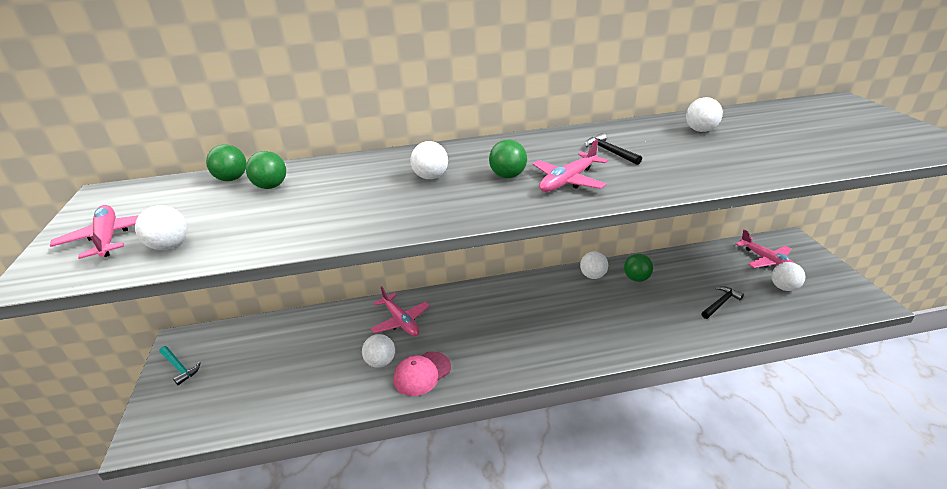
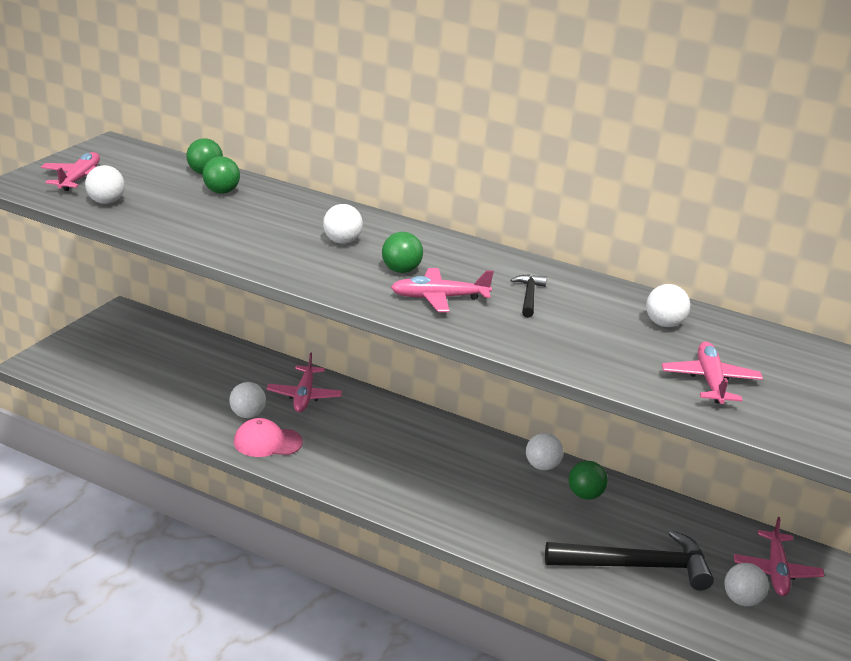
camera: 35 degrees right, 5 degrees down
turquoise hammer [159,346,201,385] -> none
black hammer [701,286,744,319] -> black hammer [545,530,714,591], size x2.12
none -> pink plane [662,342,763,404]

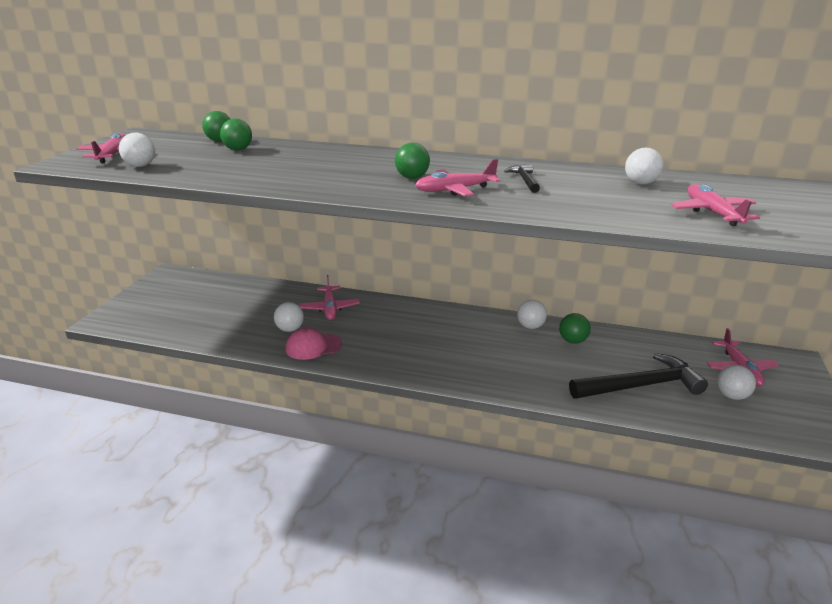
camera: 10 degrees left, 0 degrees up
white ball [323,204,363,244] -> none

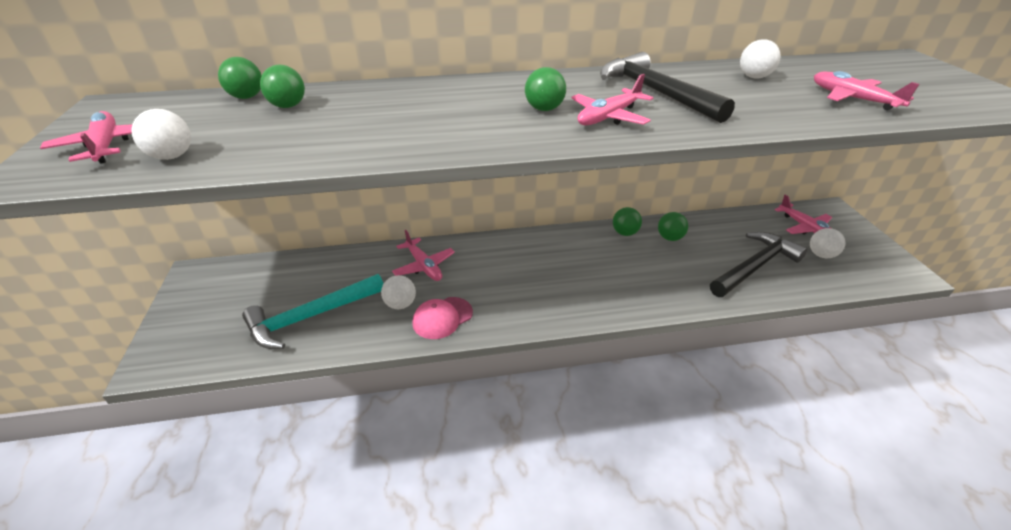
camera: 25 degrees left, 10 degrees up
black hammer [504,164,540,193] -> black hammer [600,52,735,123], size x2.12
white ball [517,300,547,329] -> green ball [613,207,642,236]
none -> turquoise hammer [242,274,384,349]

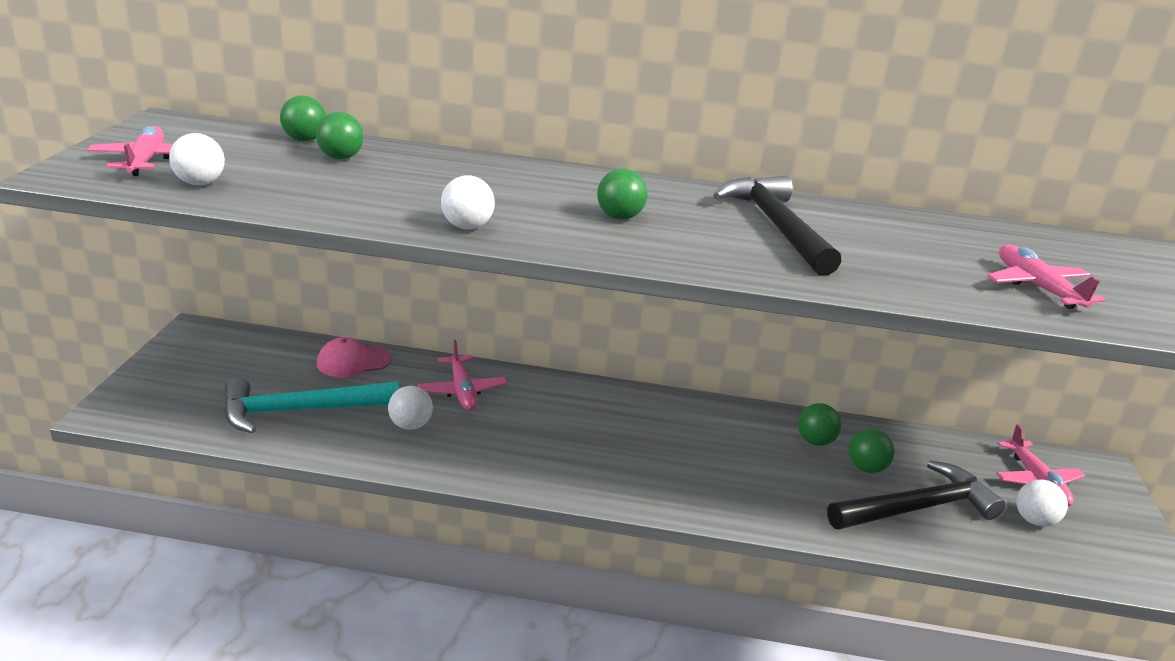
camera: 15 degrees right, 10 degrees down
pink cap [412,297,473,339] -> pink cap moved to [317,337,392,377]
pink plane [571,74,654,125] -> none
green ball [613,207,642,236] -> green ball moved to [849,429,894,473]
white ball [740,39,781,79] -> white ball moved to [441,175,495,229]

